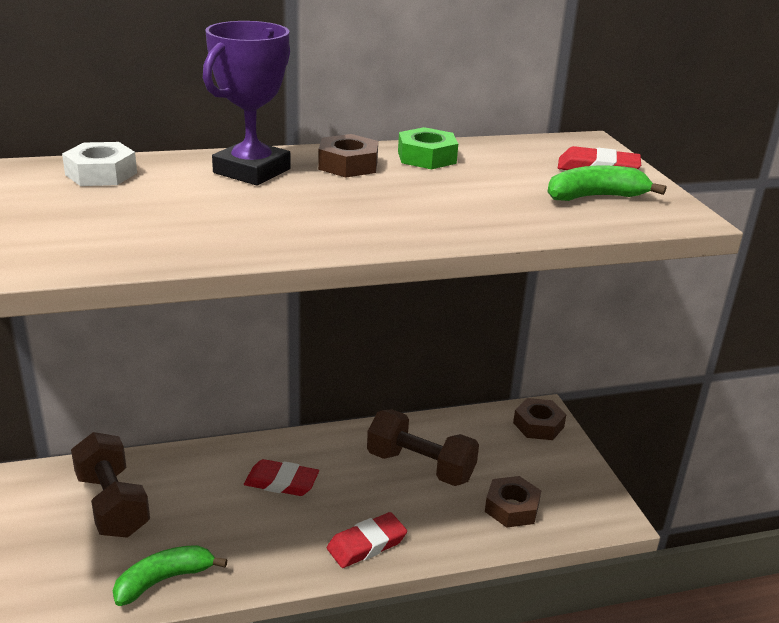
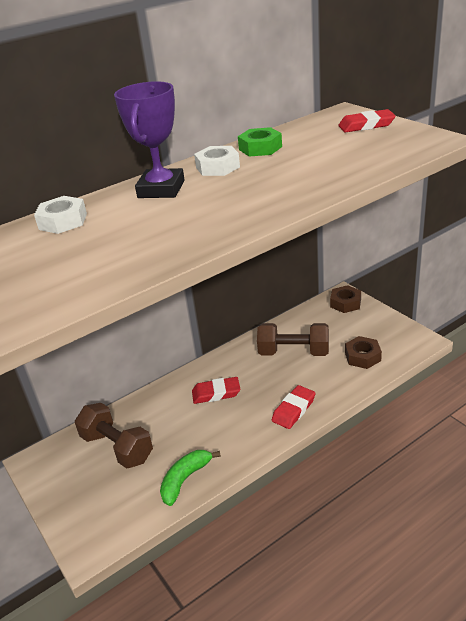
camera: 15 degrees left, 5 degrees up
brown nut [318,134,378,178] -> white nut [194,146,240,176]
green banana [548,165,666,201] -> none

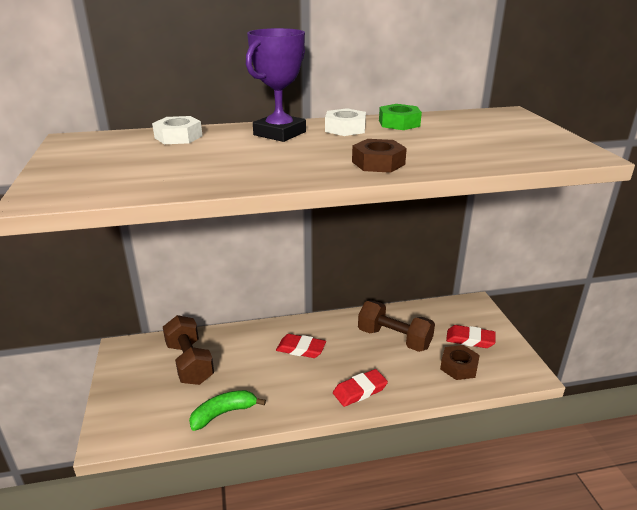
camera: 20 degrees right, 5 degrees down
brown nut [330,285,361,313] -> brown nut moved to [352,139,407,173]
red eraser [338,109,396,133] -> red eraser moved to [446,325,496,348]

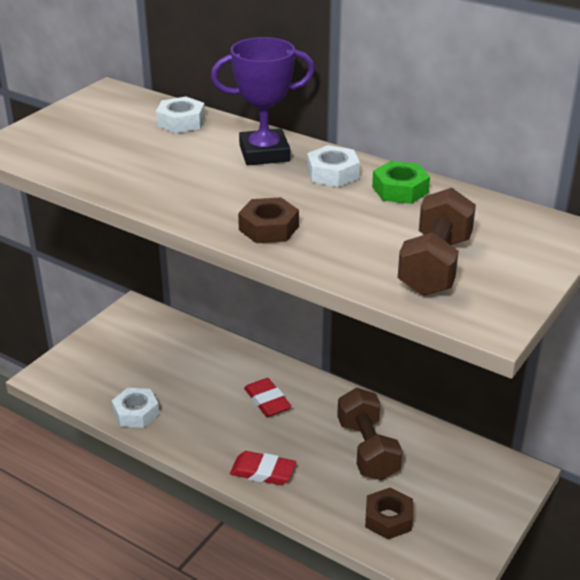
camera: 45 degrees right, 5 degrees up
brown dumbbell [163,315,214,385] -> brown dumbbell moved to [398,188,476,296]
green banana [189,390,266,431] -> white nut [112,388,159,428]
red eraser [446,325,496,348] -> none

